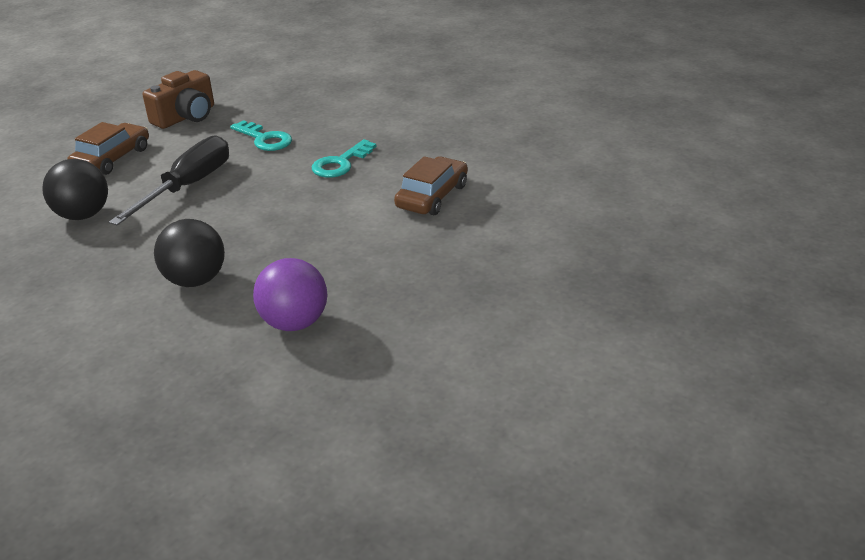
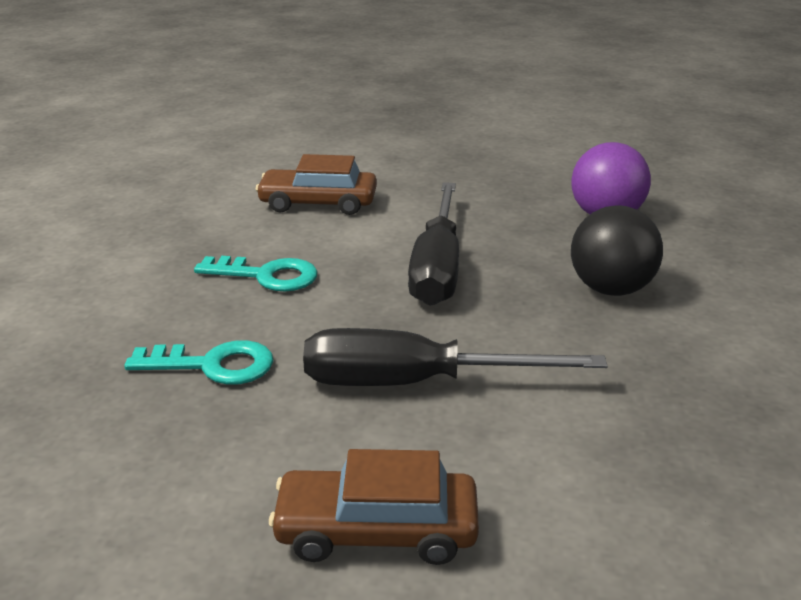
camera: 115 degrees left, 5 degrees down
black ball [42,159,108,220] -> none
brown camera [143,70,214,129] -> none
turquoise key [230,120,292,151] -> turquoise key turned 75 degrees clockwise [124,340,273,385]
none -> black screwdriver [408,182,459,306]

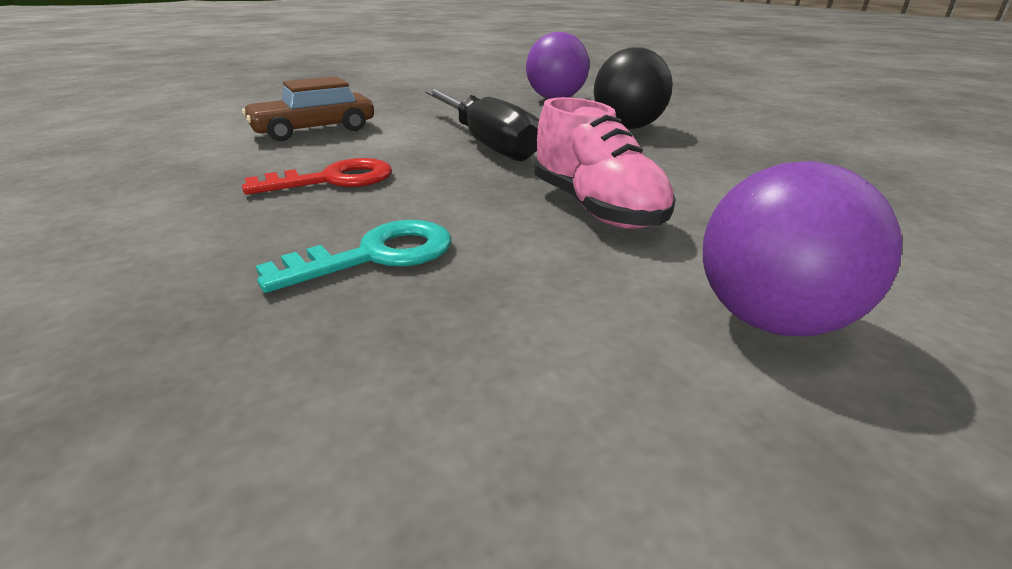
camera: 35 degrees left, 0 degrees up
turquoise key [194,256,317,292] -> red key [242,158,392,195]
brown car [269,449,479,565] -> purple ball [703,161,902,336]
black screwdriver [303,328,608,386] -> pink shoe [534,97,676,229]

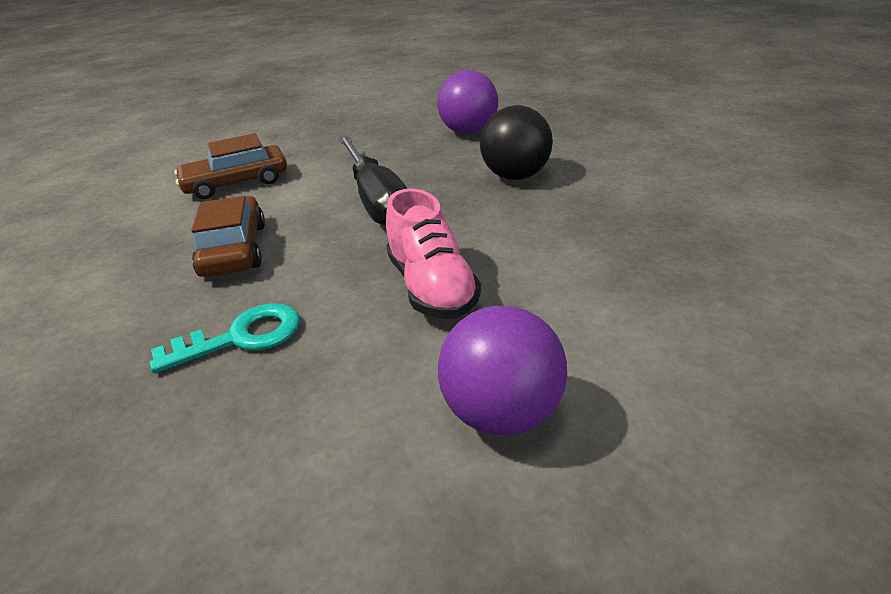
camera: 10 degrees right, 5 degrees up
red key [242,158,392,195] -> brown car [191,196,265,277]

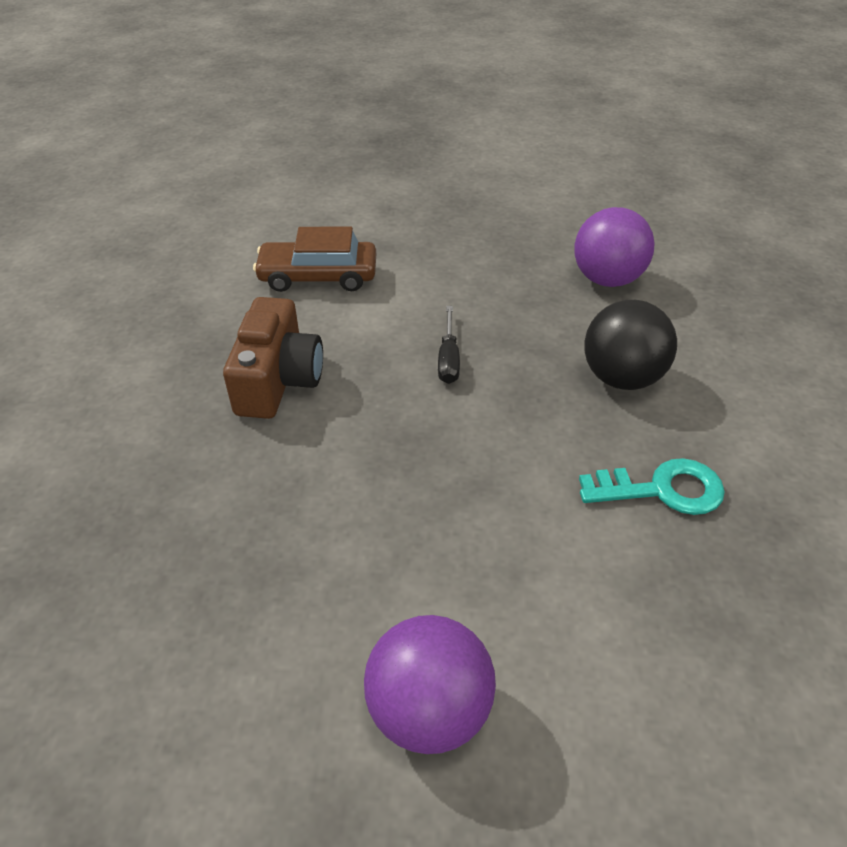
camera: 20 degrees right, 10 degrees up
turquoise key [149,303,300,373] -> turquoise key moved to [579,458,725,515]
brown car [191,196,265,277] -> brown camera [223,297,323,419]
black screwdriver [338,135,408,225] -> black screwdriver [438,306,460,384], size x0.47
pink shoe [386,189,481,319] -> none

